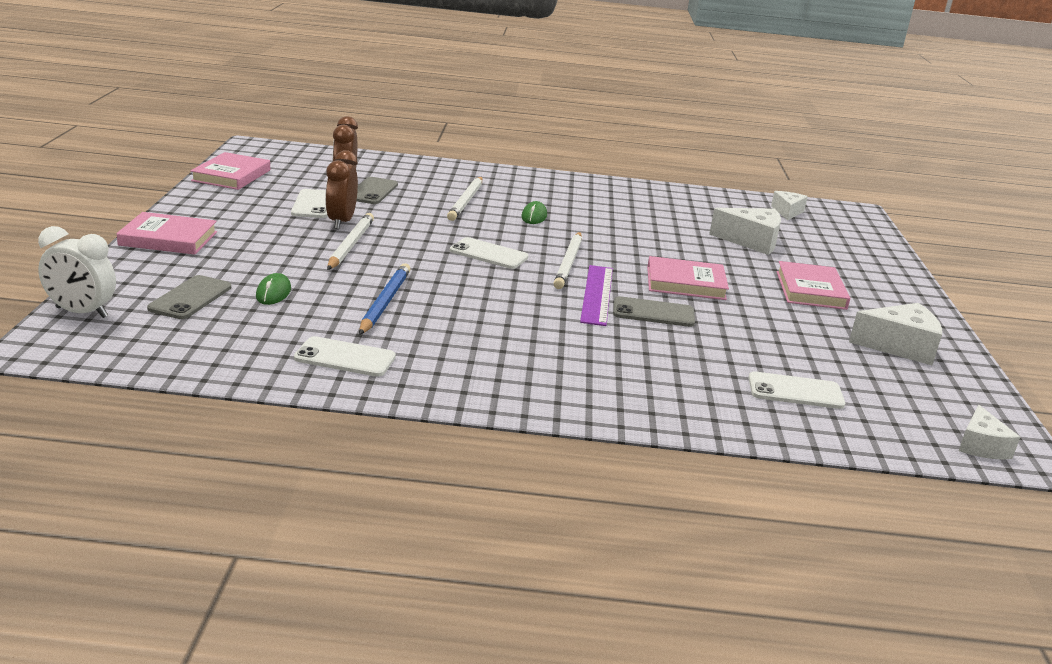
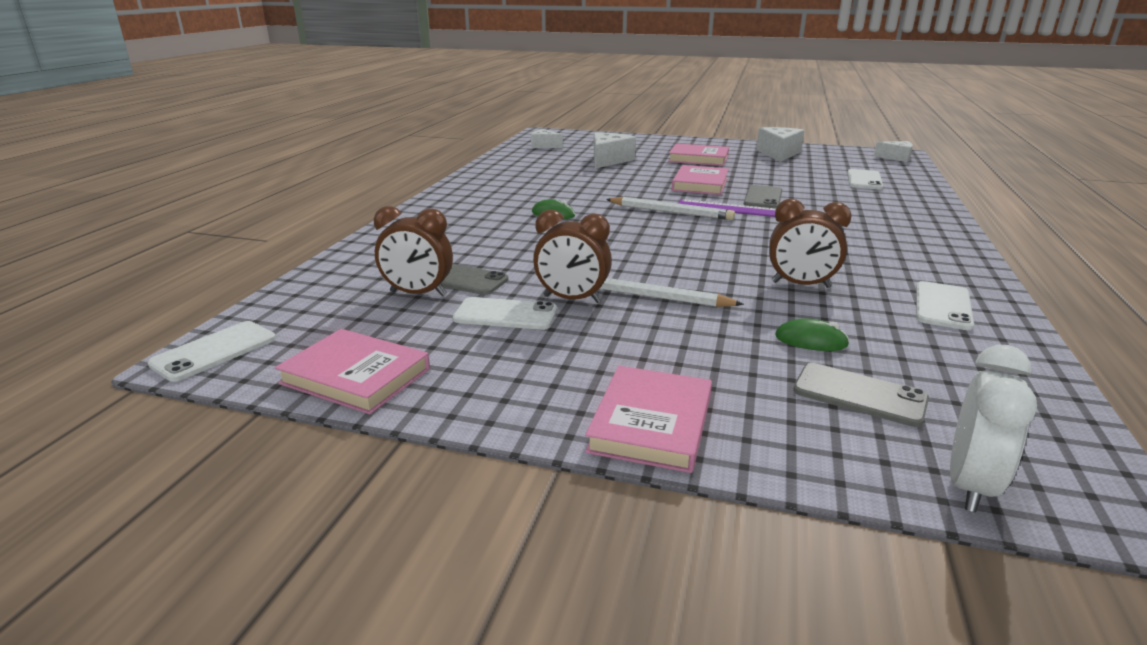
camera: 75 degrees left, 0 degrees up
blue pencil [359,263,411,335] -> brown clock [769,199,852,288]
white pencil [447,177,482,221] -> none
white phone [450,237,529,269] -> white phone moved to [147,321,276,382]

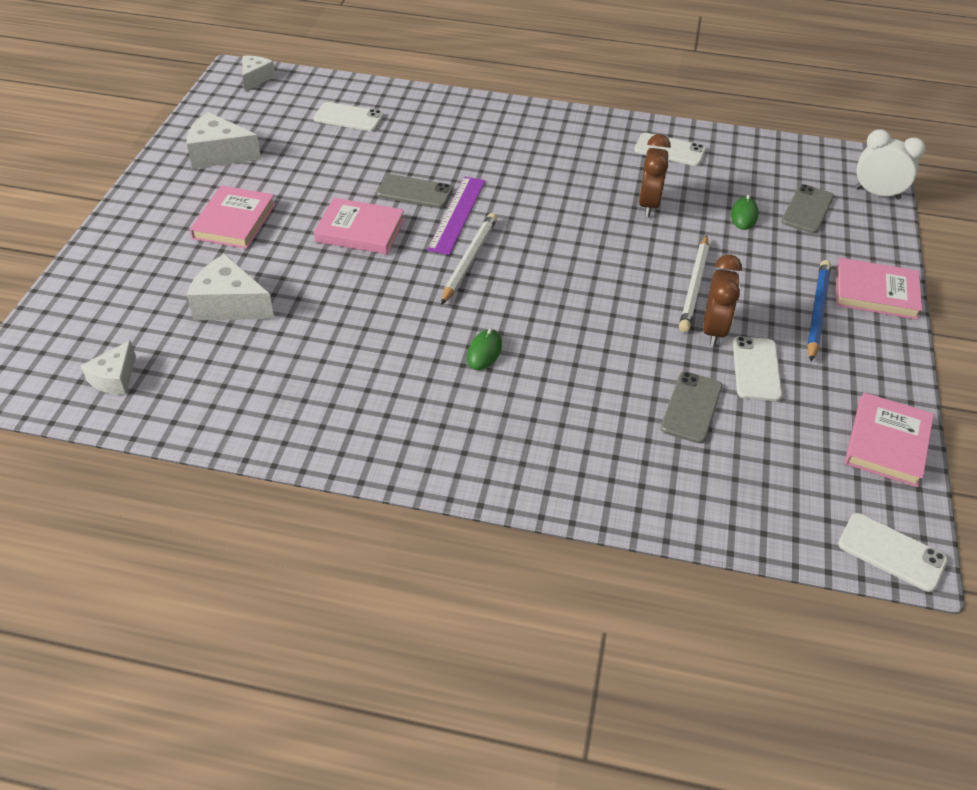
camera: 95 degrees left, 20 degrees up
brown clock [374,206,453,296] -> none
none -> blue pencil [807,260,831,361]

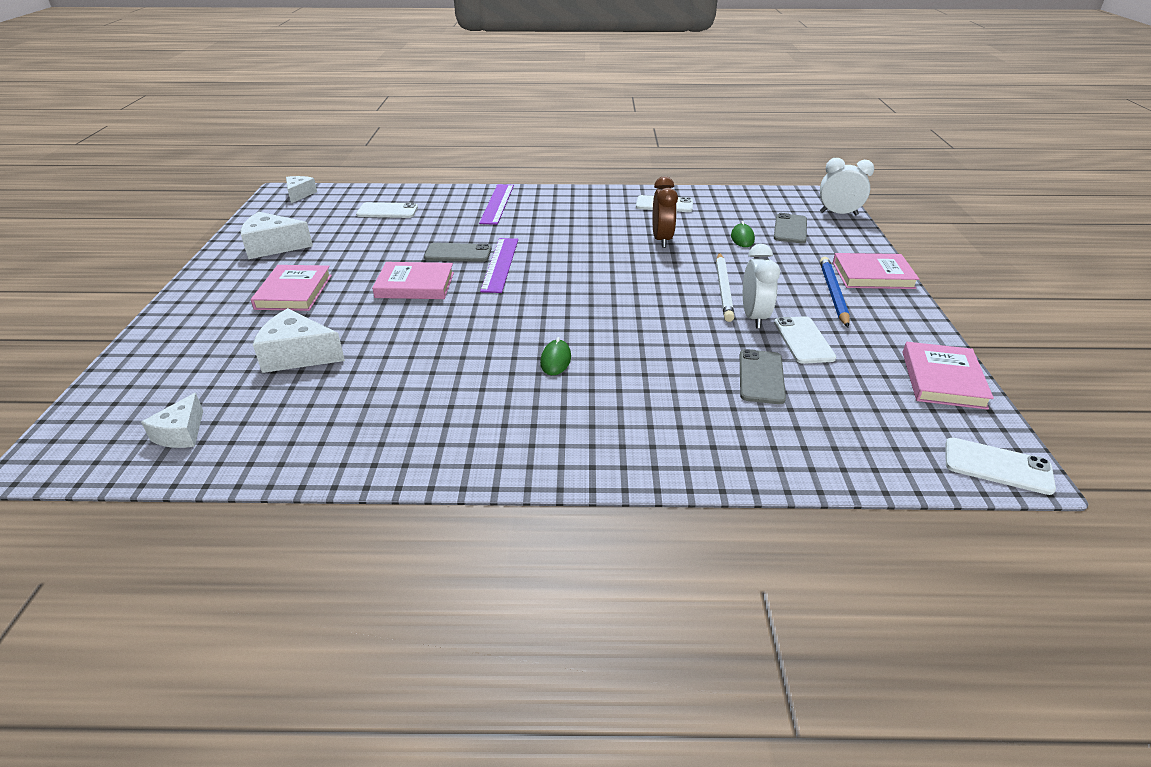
camera: 10 degrees left, 10 degrees down
white pencil [441,213,497,305] -> none
brown clock [703,255,742,346] -> white clock [743,244,780,328]
none -> purple ruler [479,184,514,225]

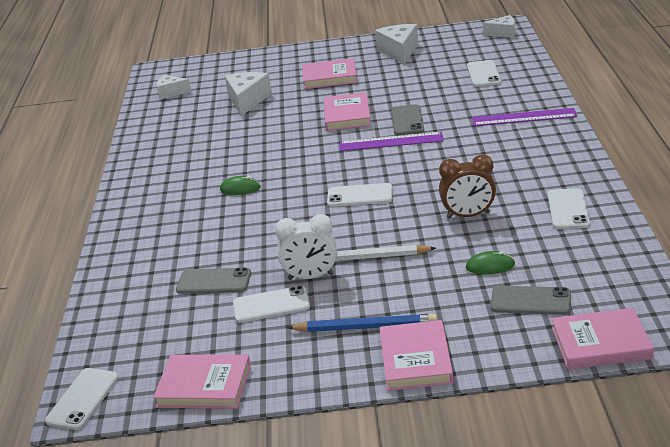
camera: 90 degrees right, 5 degrees down
white clock [820,158,874,216] -> pink book [552,308,654,370]
none -> white phone [327,183,392,207]

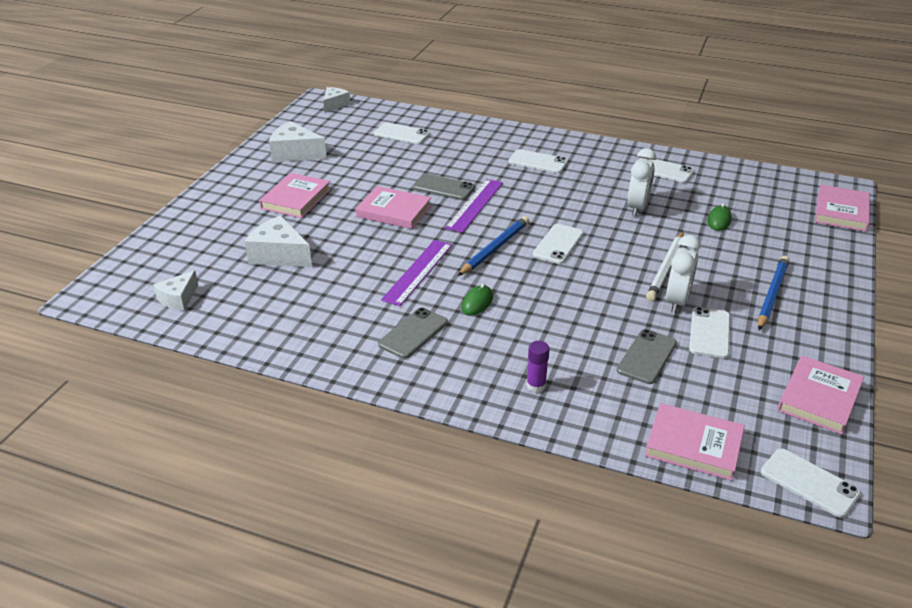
camera: 70 degrees left, 5 degrees up
pink book [380,320,454,391] -> pink book moved to [645,403,745,481]
brown clock [439,154,496,219] -> white clock [627,148,656,216]
purple ruler [472,108,577,126] -> purple ruler moved to [381,240,452,306]
grey phone [491,286,571,315] -> grey phone moved to [378,307,448,359]
none -> blue pencil [458,216,529,276]
none -> white phone [509,149,568,173]
none -> purple glue stick [526,341,550,393]

